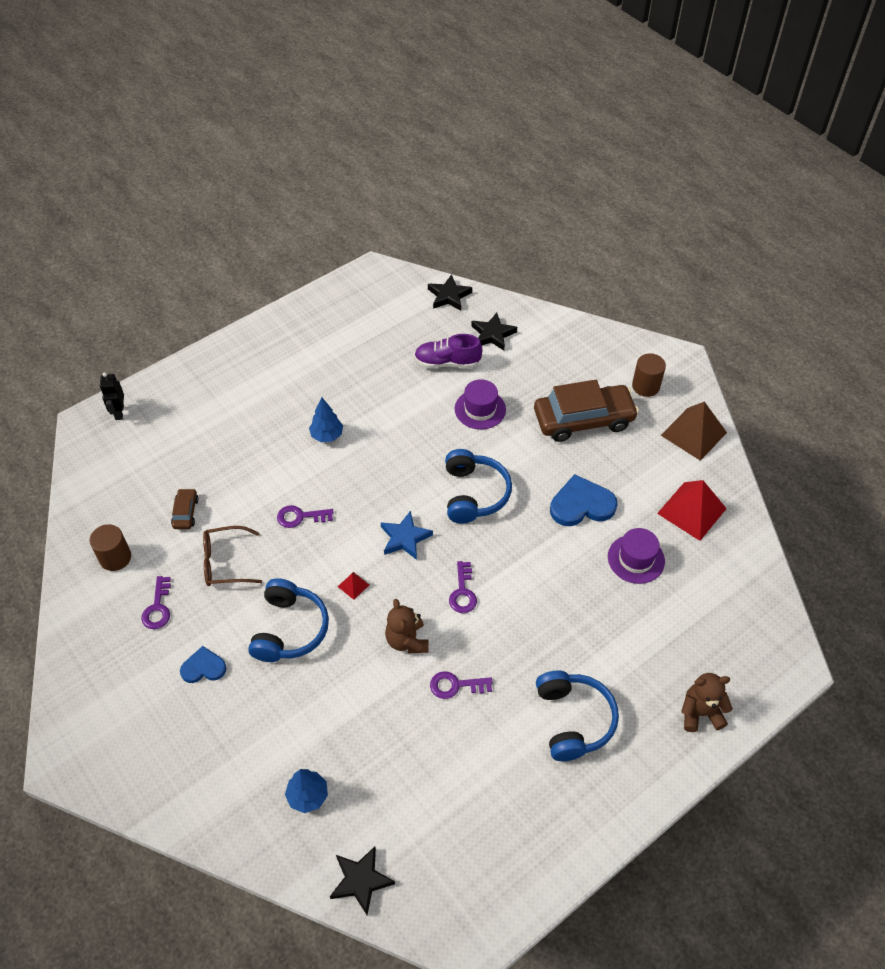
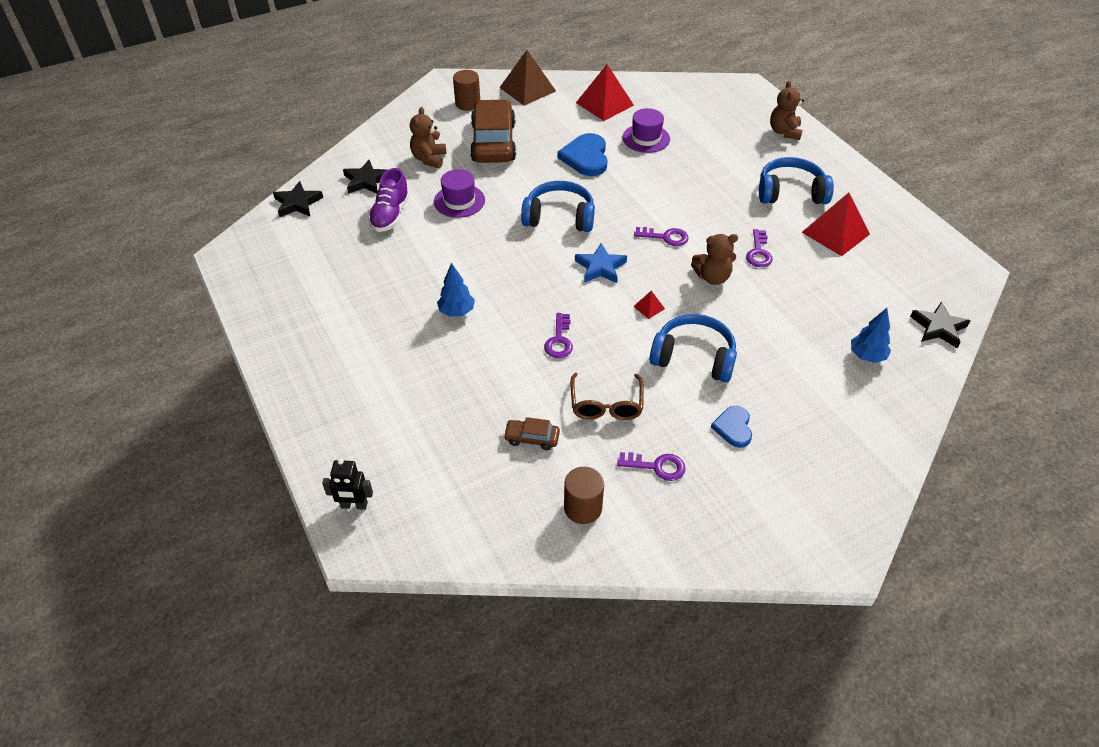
camera: 80 degrees left, 5 degrees down
none -> brown teddy bear [410,107,446,168]
none -> red pyramid [802,192,870,256]

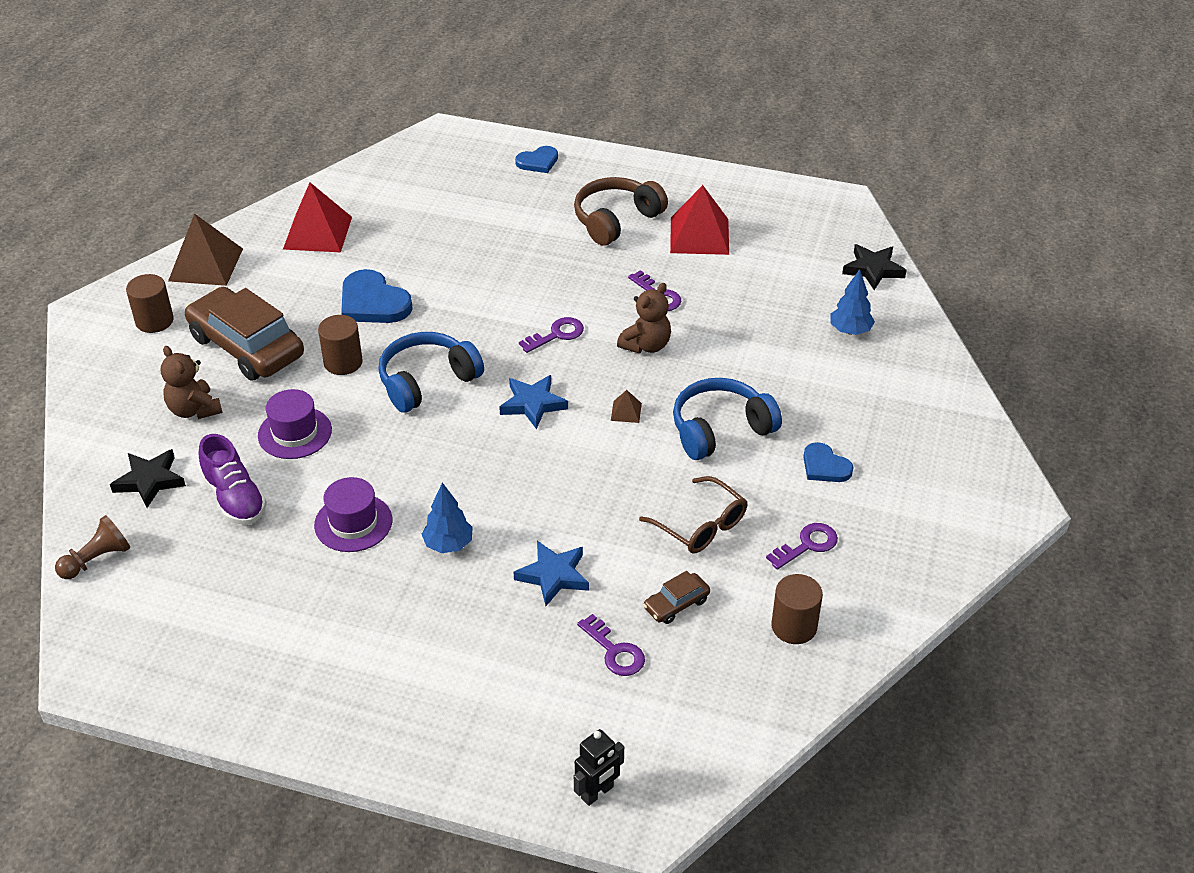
camera: 45 degrees left, 5 degrees down
black star [273,181,323,217] -> brown pawn [55,515,130,579]
purple key [544,313,573,358] -> purple key moved to [577,614,645,676]
purple hat [622,108,670,153] -> purple hat moved to [314,477,392,552]
red pyramid [633,291,665,319] -> brown pyramid [611,390,642,423]
blue headphones [759,157,834,204] -> brown headphones [574,177,668,246]
brown teddy bear [770,81,804,140] -> blue heart [515,146,558,173]
none -> brown cylinder [318,315,363,375]
none -> blue star [513,541,589,606]

